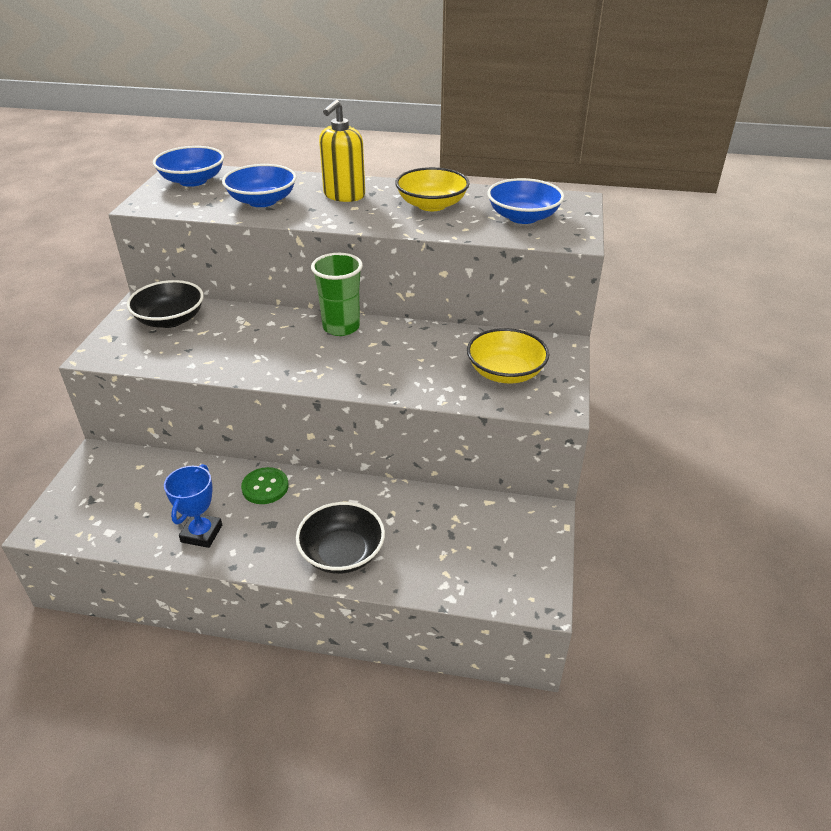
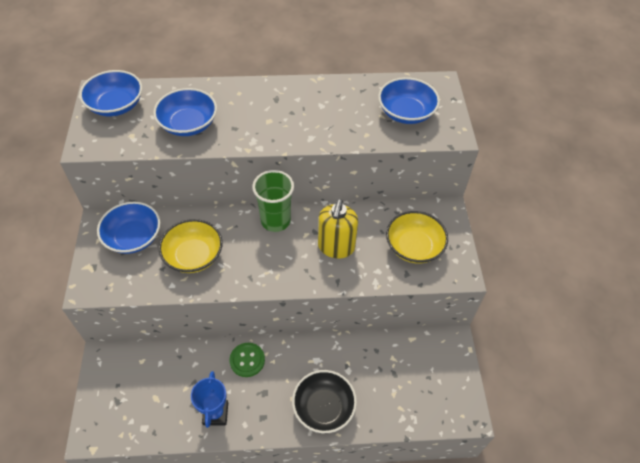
camera: 15 degrees left, 15 degrees up
black bowl [127,280,204,328] -> blue bowl [97,202,160,254]
yellow soap dispenser [319,100,365,202] -> yellow soap dispenser moved to [318,199,358,258]
yellow bowl [395,167,470,211] -> yellow bowl moved to [158,219,223,273]

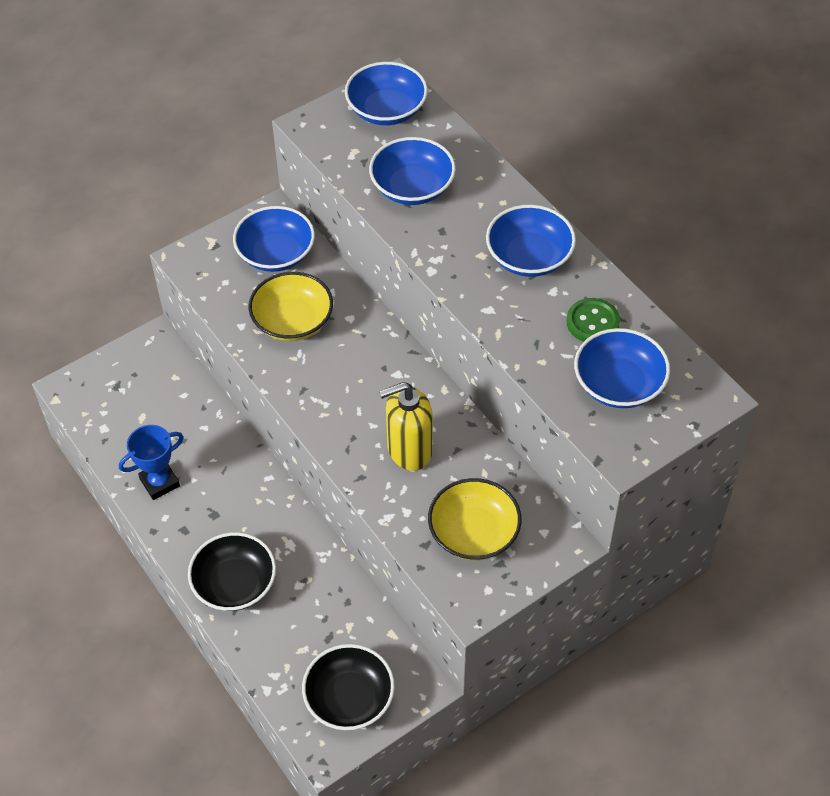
camera: 60 degrees right, 0 degrees up
green button [229,343,265,377] -> green button moved to [566,298,620,342]
green cup [252,170,294,232] -> none
none -> black bowl [302,644,395,730]
none -> blue bowl [486,205,576,277]

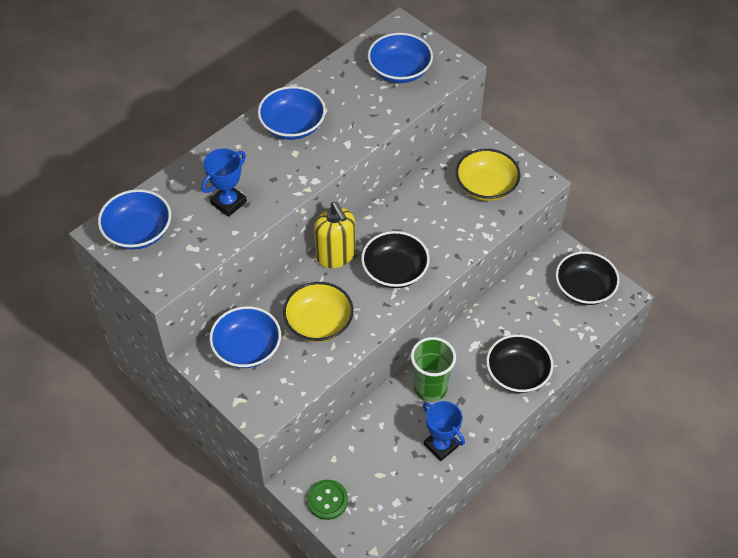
camera: 100 degrees left, 0 degrees up
blue bowl [369,137,456,205] -> blue trophy [201,148,247,217]
yellow soap dispenser [379,382,433,471] -> yellow soap dispenser moved to [314,202,356,268]
green button [566,298,620,342] -> green button moved to [307,480,348,520]
none -> black bowl [361,231,430,288]
none -> green cup [411,337,456,402]

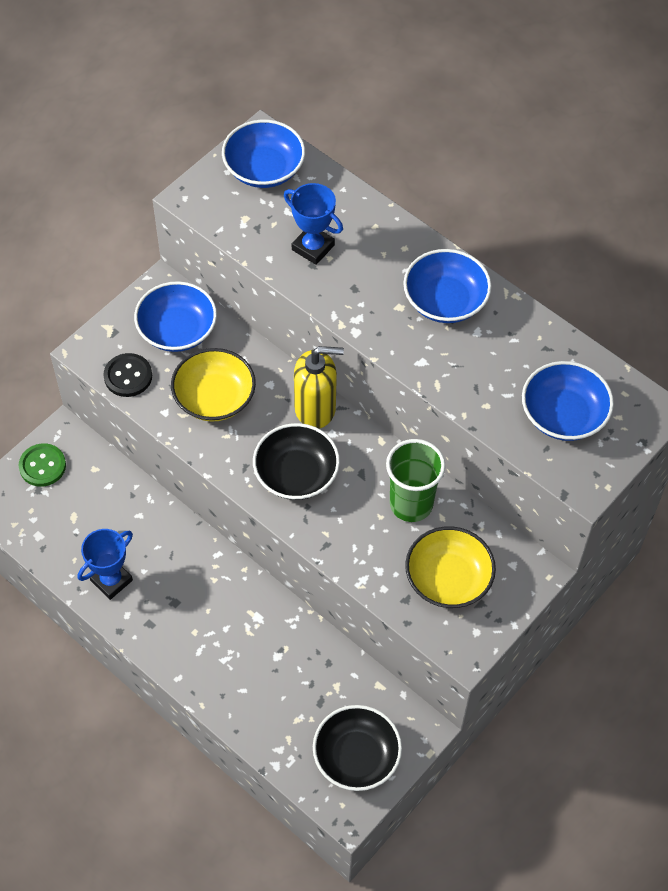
camera: 85 degrees right, 5 degrees up
yellow soap dispenser [314,202,356,268] -> yellow soap dispenser turned 150 degrees counterclockwise [294,346,344,429]
green cup [411,337,456,402] -> green cup moved to [386,439,446,522]
black bowl [486,334,554,393] -> none
none -> black button [103,353,152,397]

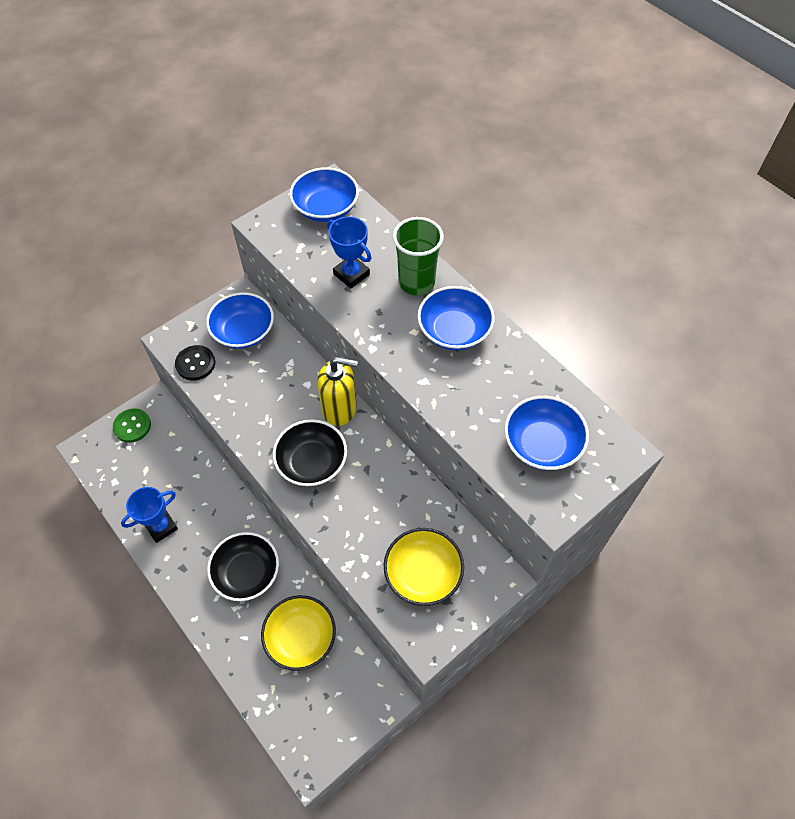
camera: 10 degrees right, 0 degrees up
yellow bowl [171,348,256,422] -> yellow bowl moved to [261,595,336,671]
black bowl [313,705,402,791] -> black bowl moved to [207,532,279,601]
green cup [386,439,446,522] -> green cup moved to [393,217,444,295]

